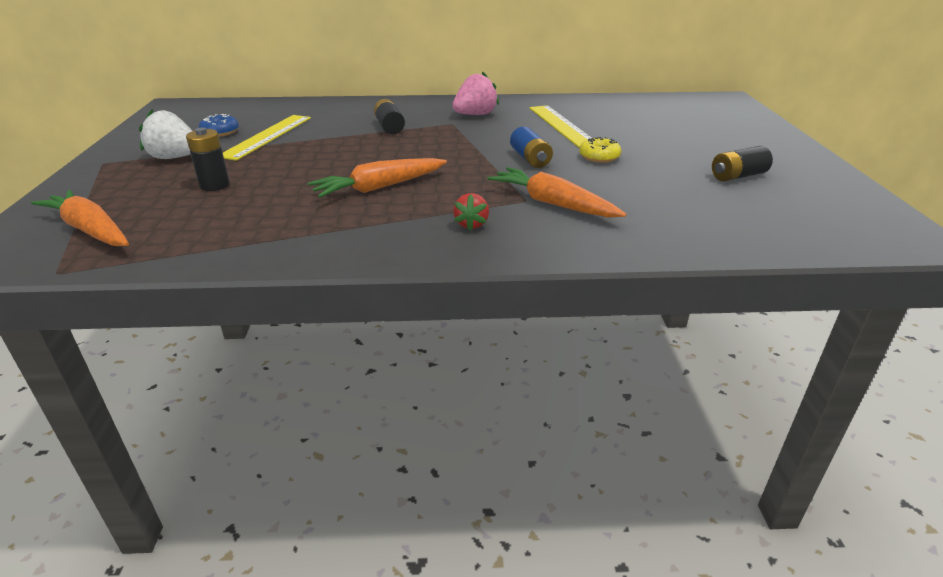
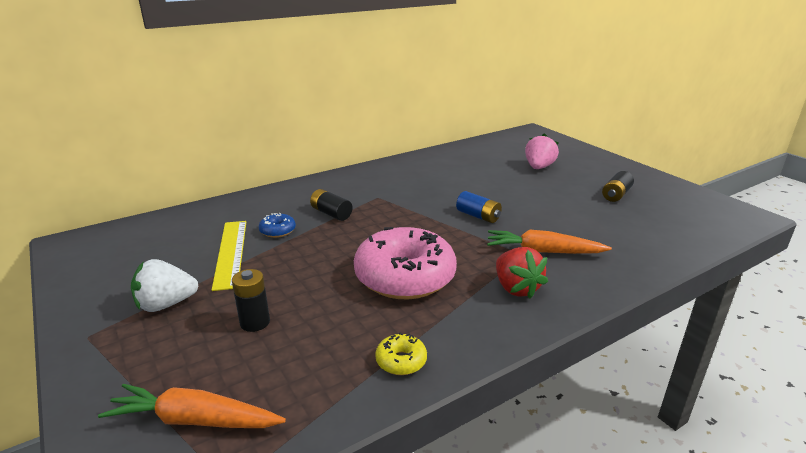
camera: 30 degrees left, 5 degrees down
blue donut [199,114,239,137] -> blue donut moved to [259,213,296,238]
orange carrot [308,158,447,198] -> pink donut [354,227,457,299]
pink strawberry [452,71,499,115] -> pink strawberry moved to [525,133,559,169]
red strawberry [453,193,489,230] -> red strawberry [496,247,548,299], size x1.68
yellow ruler [529,105,591,147] -> none
yellow donut [579,137,621,163] -> yellow donut moved to [375,333,427,375]

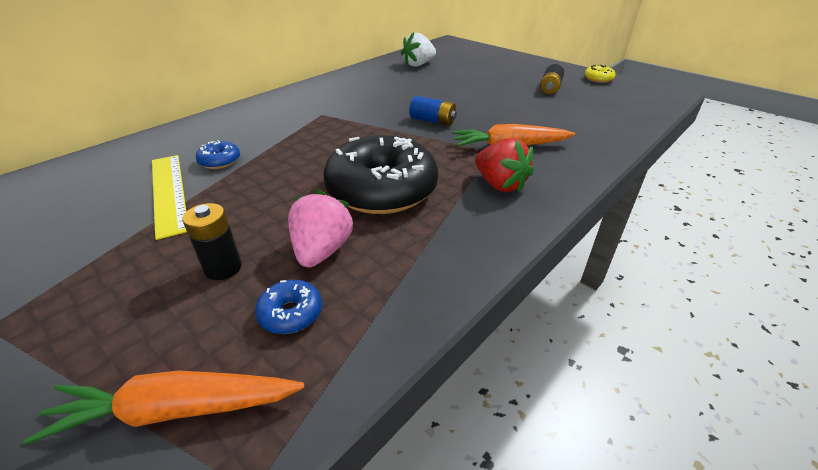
camera: 15 degrees left, 10 degrees up
white strawberry [131,259,198,312] -> white strawberry moved to [401,32,436,67]
black battery [310,189,352,221] -> none
pink donut [354,227,457,299] -> black donut [323,135,438,214]
yellow donut [375,333,427,375] -> yellow donut moved to [584,65,615,83]
pink strawberry [525,133,559,169] -> pink strawberry moved to [288,190,354,267]
none -> blue donut [255,280,322,334]

